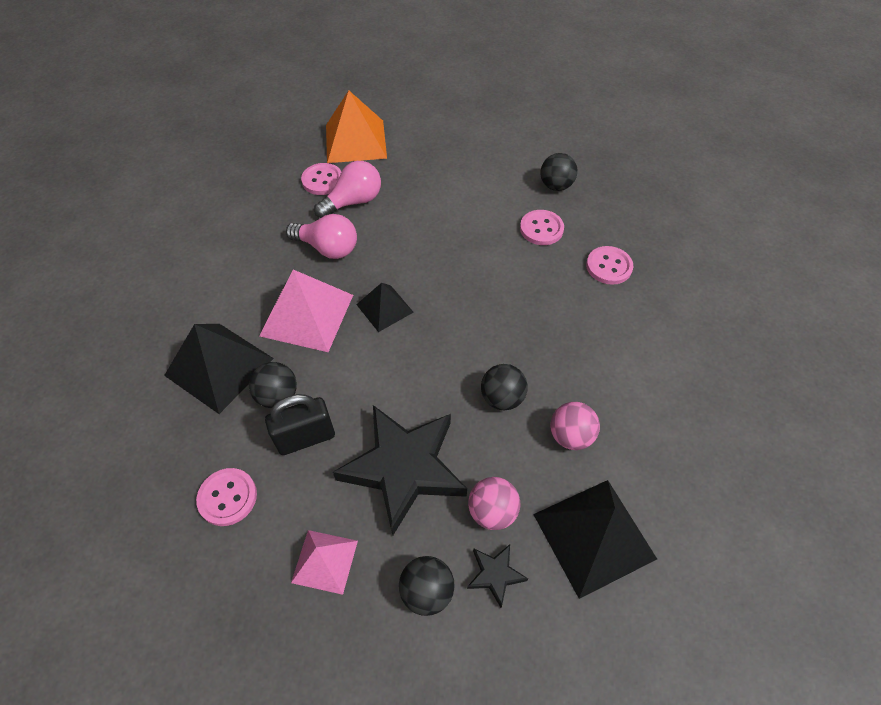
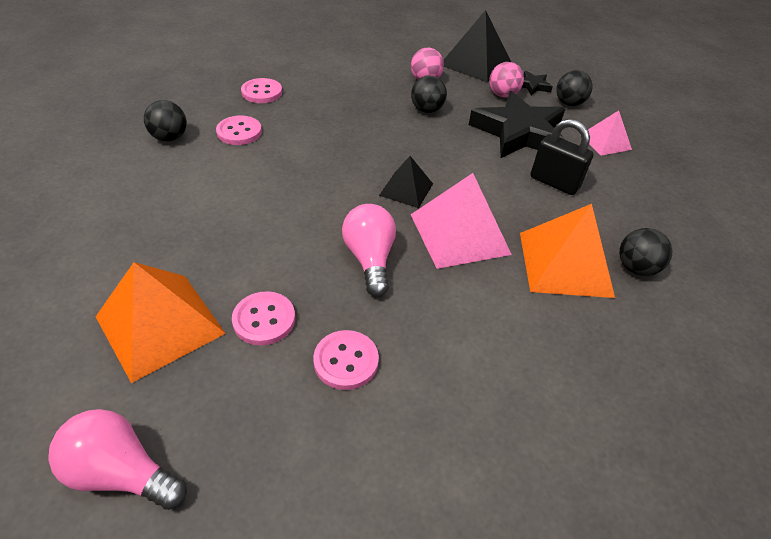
camera: 125 degrees left, 10 degrees down
black pyramid [164,324,274,414] -> orange pyramid [520,204,615,298]
pink button [196,468,257,526] -> pink button moved to [313,330,379,390]
black ball [249,362,297,408] -> black ball moved to [619,228,672,276]
pink light bulb [314,161,381,218] -> pink light bulb moved to [48,409,187,510]

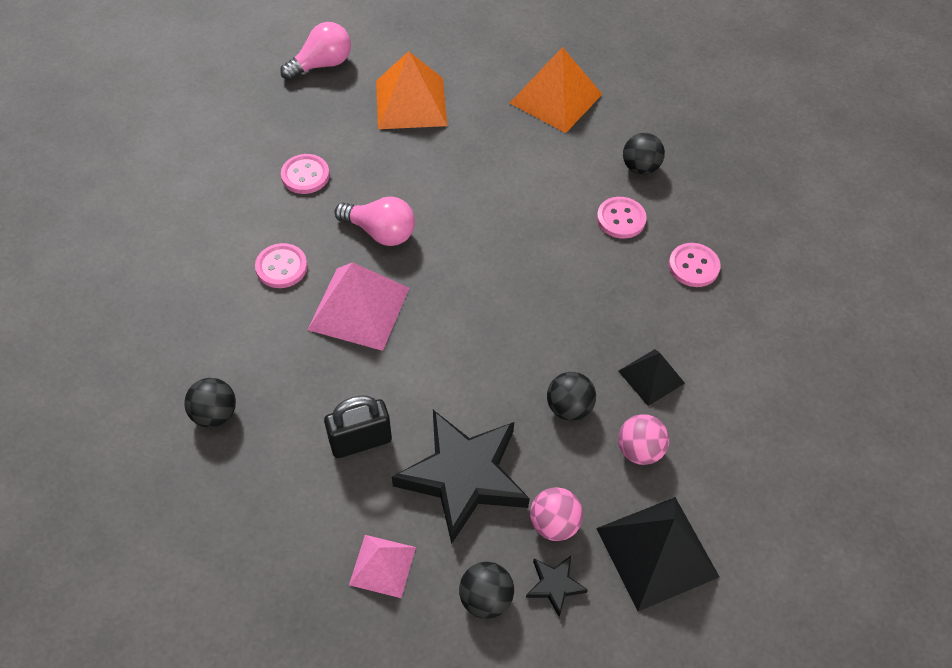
camera: 125 degrees right, 10 degrees up
pink button [232,291,295,345] -> pink button moved to [255,243,308,288]
black pyramid [379,156,433,208] -> black pyramid moved to [618,349,685,406]
orange pyramid [520,204,615,298] -> orange pyramid moved to [510,47,602,133]

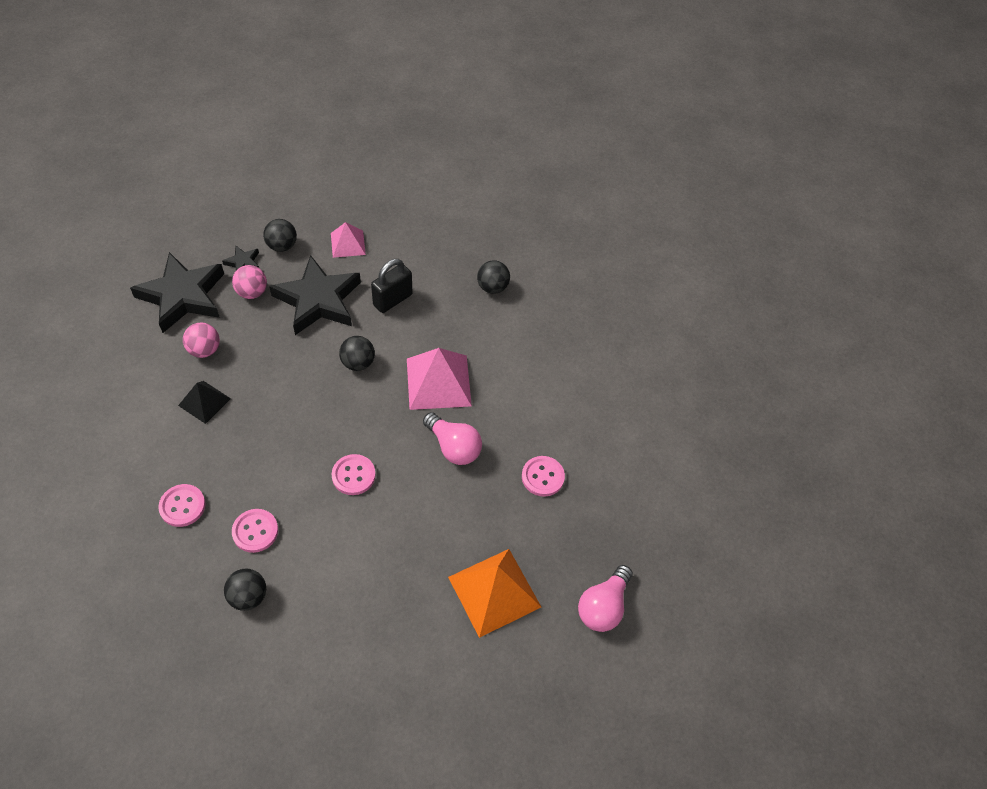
camera: 155 degrees right, 0 degrees up
pink button [255,243,308,288] -> pink button moved to [332,454,376,495]
pink light bulb [335,197,415,246] -> pink light bulb turned 135 degrees counterclockwise [423,412,482,465]
orange pyramid [510,47,602,133] -> none
black ball [547,372,596,421] -> black ball moved to [339,336,375,371]
black pyramid [596,497,719,611] -> black star [130,252,224,333]

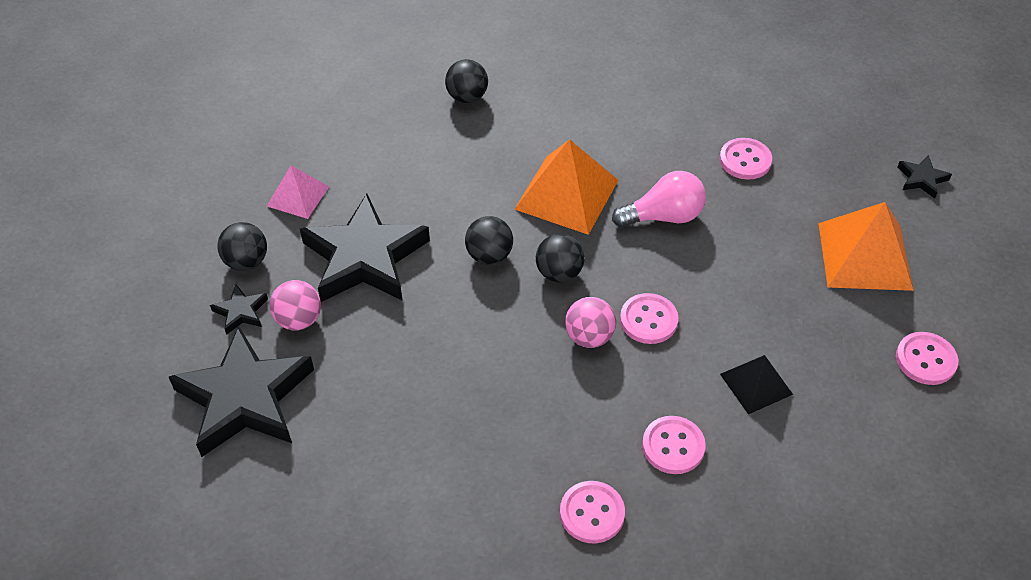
camera: 55 degrees left, 5 degrees down
black pyramid [178,381,231,424] -> black pyramid moved to [720,355,793,414]
pink ball [183,322,220,358] -> pink ball moved to [565,297,616,348]
black ball [224,569,266,611] -> black ball moved to [536,234,585,283]
black padlock [371,259,413,313] -> none
pink pyramid [407,348,472,410] -> orange pyramid [514,139,618,235]
pink light bulb [578,565,633,632] -> black star [898,155,952,199]
none -> pink button [896,332,958,385]

